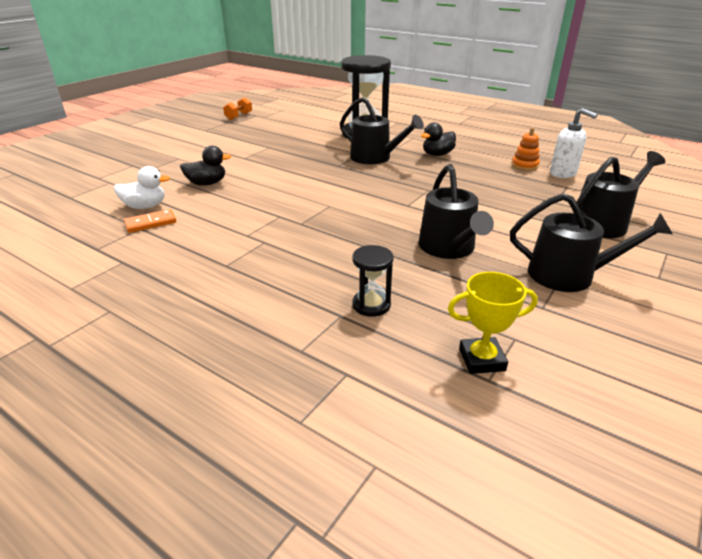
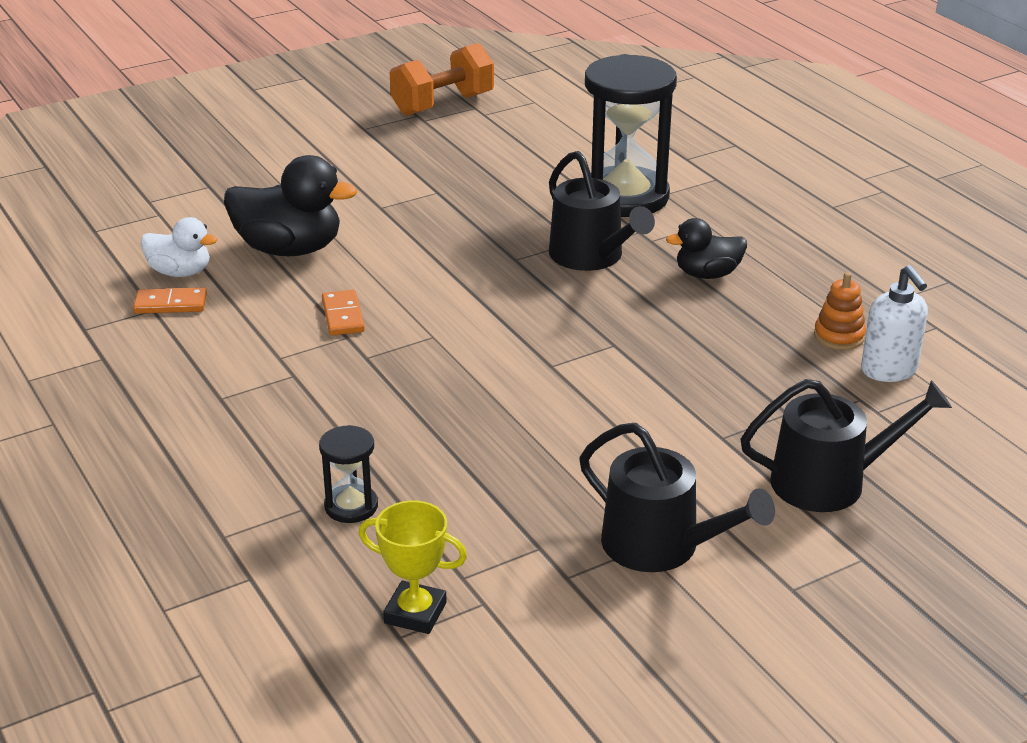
camera: 25 degrees right, 0 degrees up
black duck [180,146,231,186] -> black duck [224,155,357,256], size x1.68
orange dumbbell [223,97,252,120] -> orange dumbbell [390,43,494,116], size x1.79
black watering can [419,164,494,259] -> none
none -> orange domino [322,290,365,336]

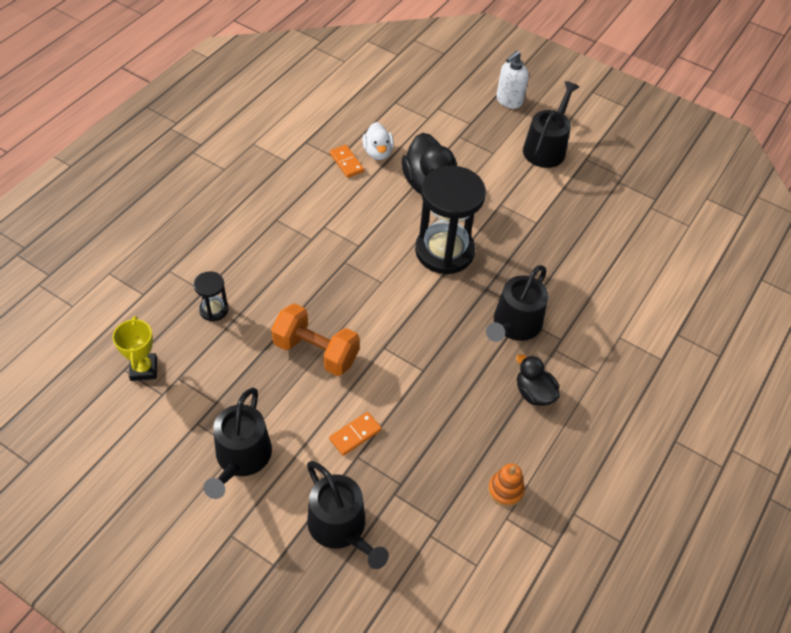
camera: 60 degrees right, 20 degrees up
orange domino [322,290,365,336] -> orange domino moved to [329,412,382,456]
orange dumbbell [390,43,494,116] -> orange dumbbell moved to [271,303,360,376]
black hourglass [585,54,677,217] -> black hourglass moved to [415,166,486,274]
white soap dispenser [861,265,928,382] -> white soap dispenser moved to [496,51,529,109]
none -> black watering can [523,81,579,168]

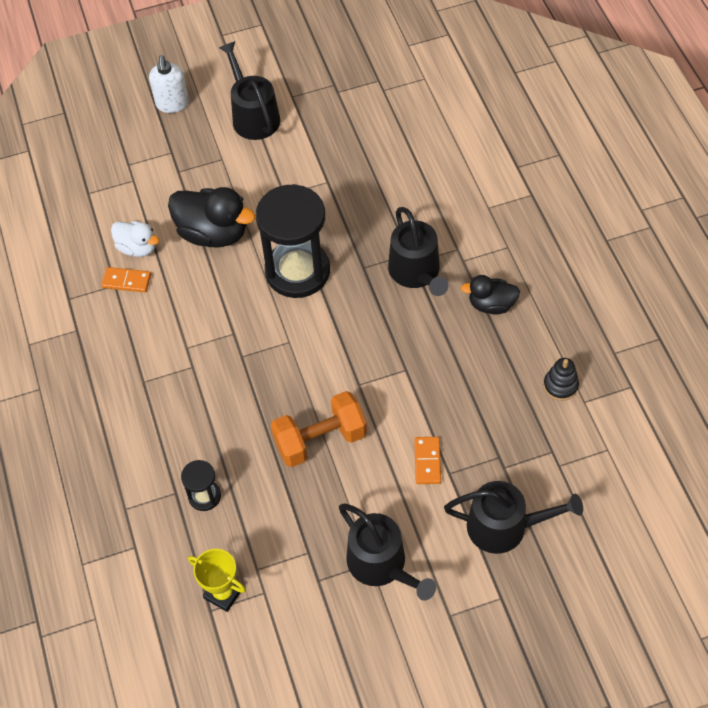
camera: 45 degrees left, 5 degrees up
orange stacking toy [488,463,525,507] -> black stacking toy [543,358,579,401]

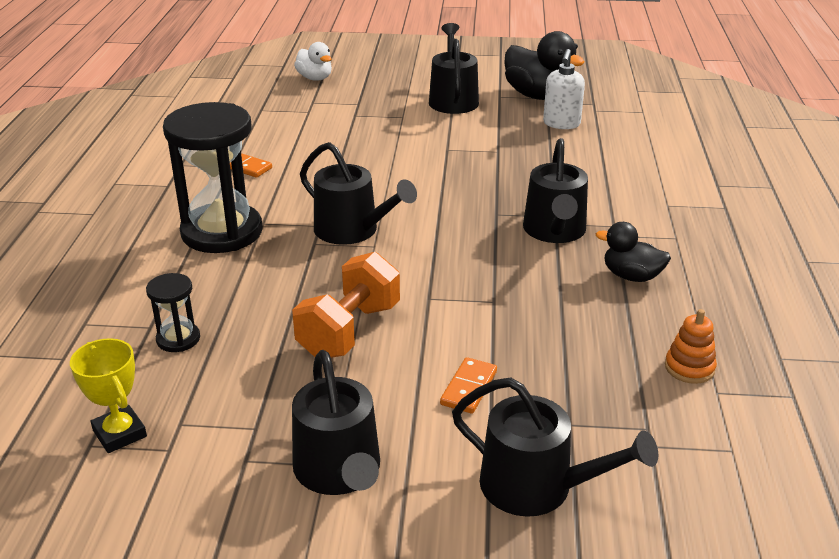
camera: 20 degrees right, 25 degrees down
white duck [111,221,159,257] -> white duck moved to [294,42,332,81]
white soap dispenser [149,55,189,113] -> white soap dispenser moved to [543,49,585,129]
black duck [168,187,255,247] -> black duck moved to [504,31,584,100]
black hourglass [256,184,330,298] -> black hourglass moved to [163,102,262,253]
orange dumbbell [271,391,367,467] -> orange dumbbell turned 60 degrees counterclockwise [292,252,400,358]
black stacking toy [543,358,579,401] -> orange stacking toy [665,309,717,384]
none -> black watering can [300,142,417,245]

